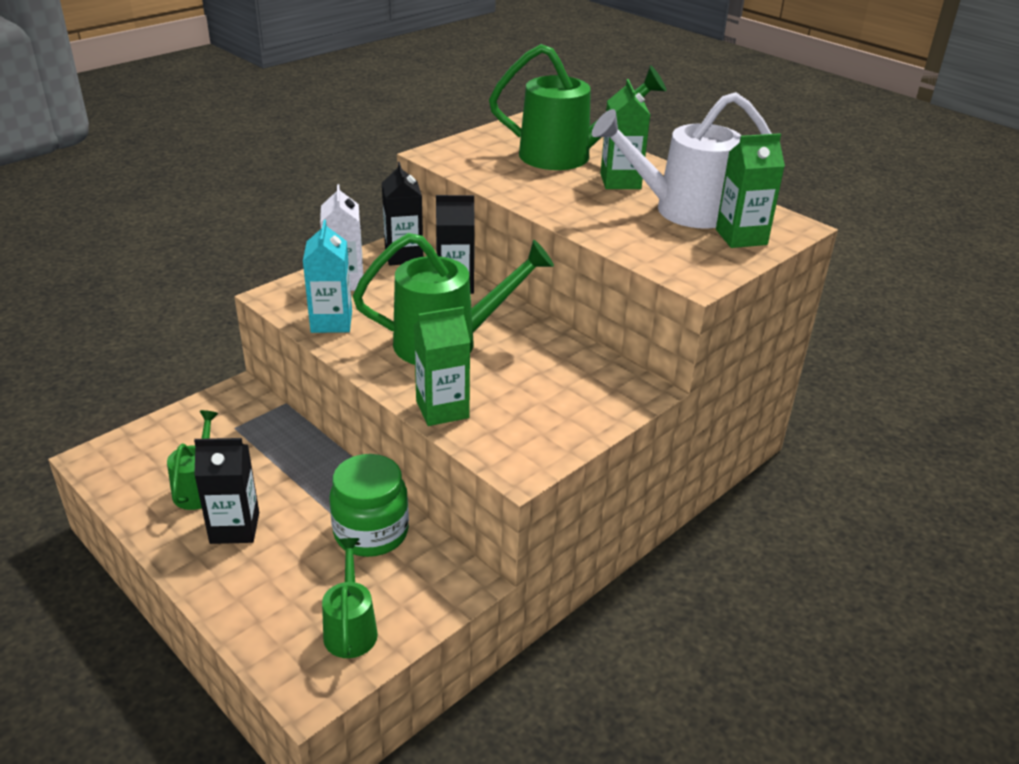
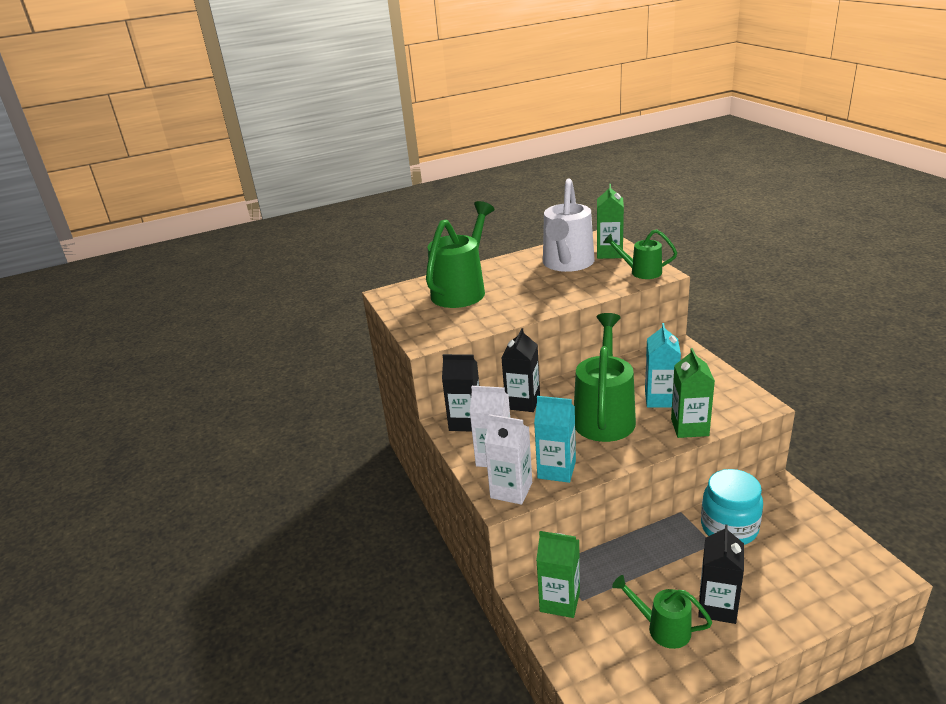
camera: 65 degrees left, 5 degrees down
green watering can [322,538,378,658] -> green watering can moved to [603,230,677,279]
green jar [329,454,409,557] -> turquoise jar [701,469,763,545]
green carton [600,79,650,189] -> green carton moved to [536,531,580,618]
none -> white carton [485,414,532,505]
none -> turquoise carton [645,323,681,408]

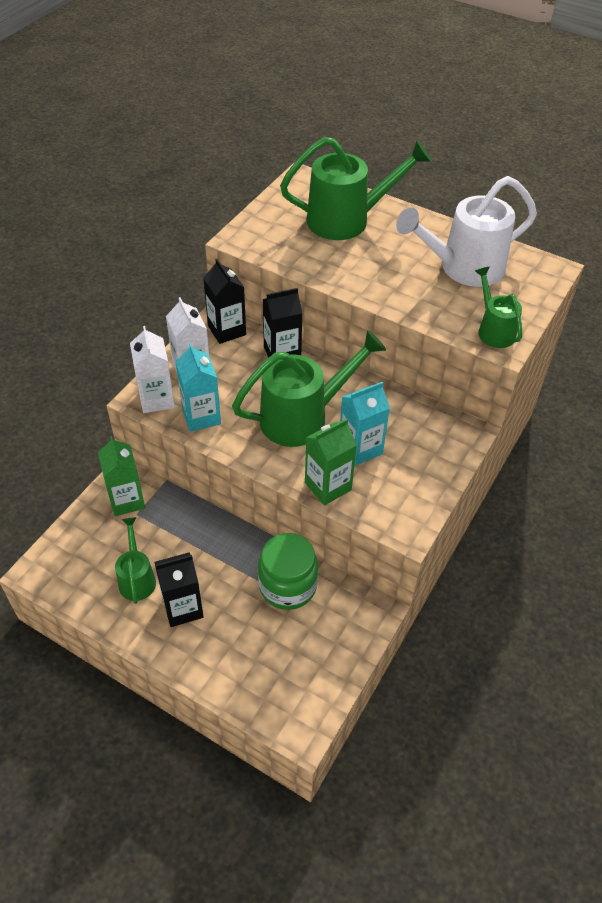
camera: 50 degrees right, 20 degrees up
green carton [597,184,624,259] -> none
turquoise jar [701,469,763,545] -> green jar [258,533,318,610]

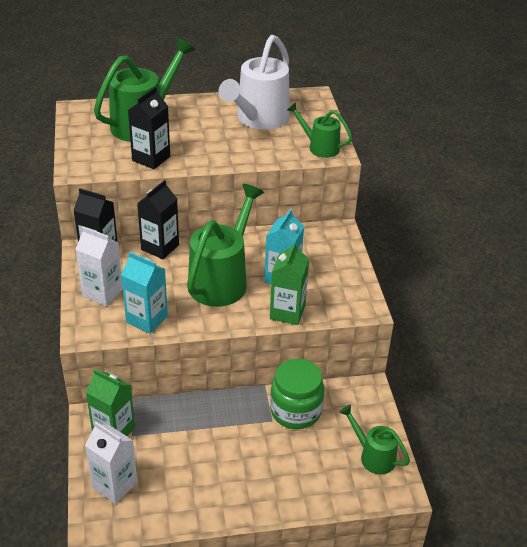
camera: 40 degrees left, 10 degrees down
green watering can [115,517,156,604] -> green watering can moved to [339,405,410,474]
white carton [130,326,175,413] -> white carton moved to [85,421,137,504]
black carton [154,552,204,627] -> black carton moved to [128,87,170,169]

